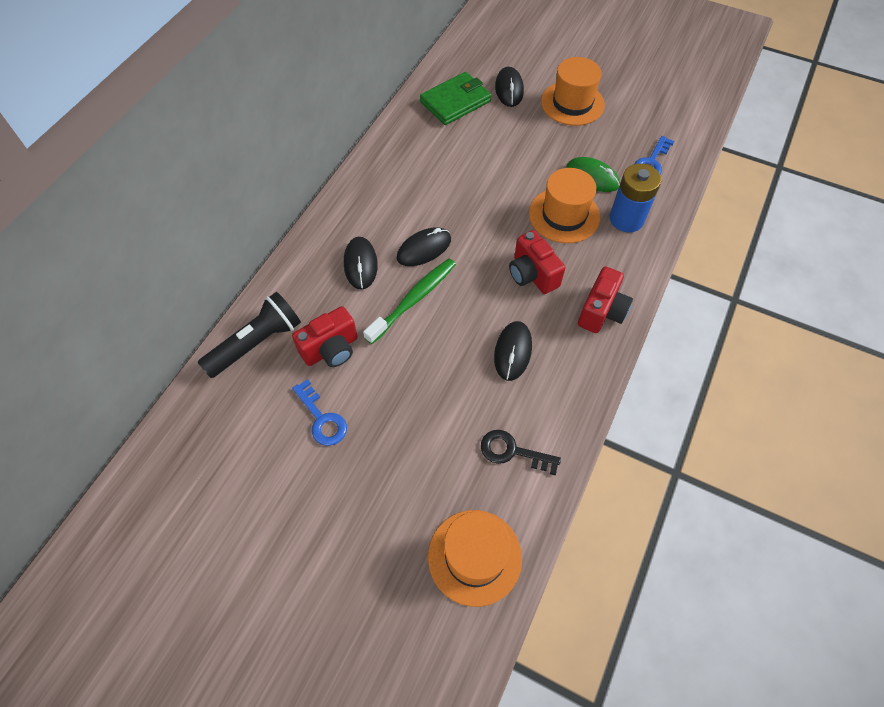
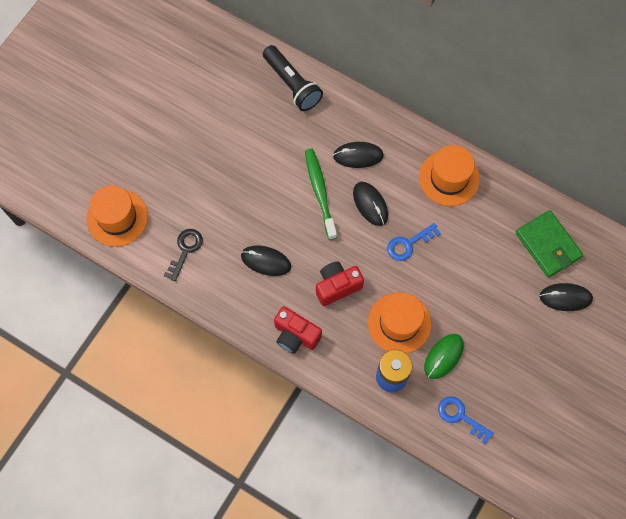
camera: 95 degrees right, 10 degrees up
red camera [292,306,358,367] -> none
blue key [292,379,347,446] -> blue key moved to [387,223,441,261]
green toothbrush [363,258,456,344] -> green toothbrush turned 150 degrees counterclockwise [305,149,337,240]
orange hat [541,57,605,126] -> orange hat moved to [419,145,480,206]

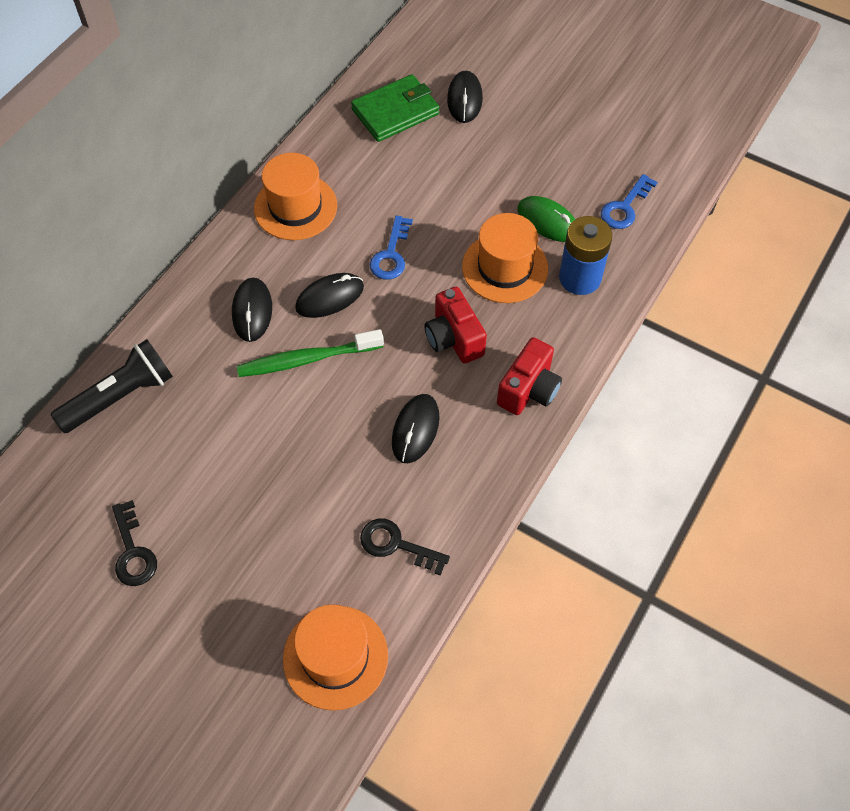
camera: 90 degrees left, 10 degrees down
blue key [387,223,441,261] -> blue key turned 45 degrees clockwise [369,215,413,280]
none -> black key [112,500,157,586]

